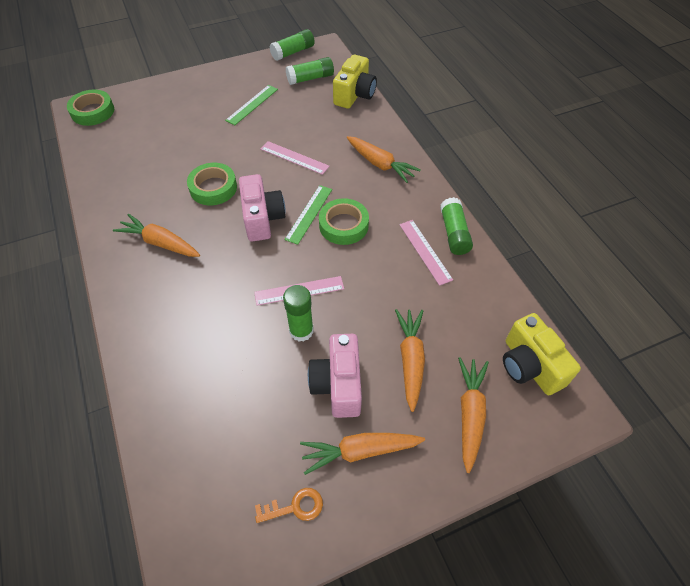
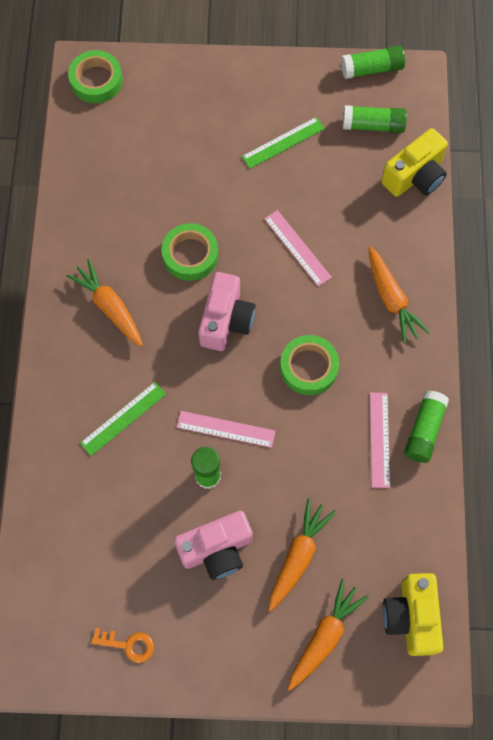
camera: 25 degrees right, 15 degrees up
green ruler [284,185,332,245] -> green ruler moved to [80,382,166,456]
orange carrot [300,433,425,475] -> none
pink camera [308,334,362,418] -> pink camera turned 135 degrees counterclockwise [174,511,253,580]

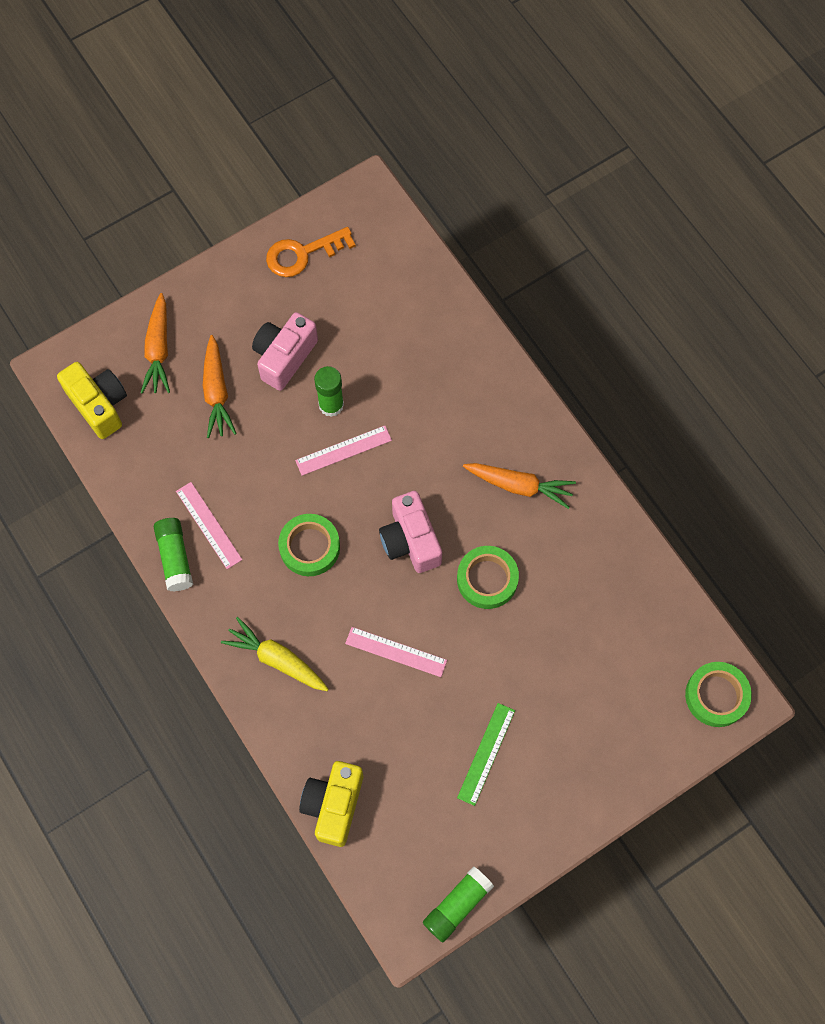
camera: 145 degrees right, 0 degrees up
green ruler [80,382,166,456] -> none
orange key [91,628,154,663] -> orange key [266,227,356,277], size x1.62
green glue stick [343,105,407,133] -> none
orange carrot [368,247,430,344] -> yellow carrot [221,617,329,691]

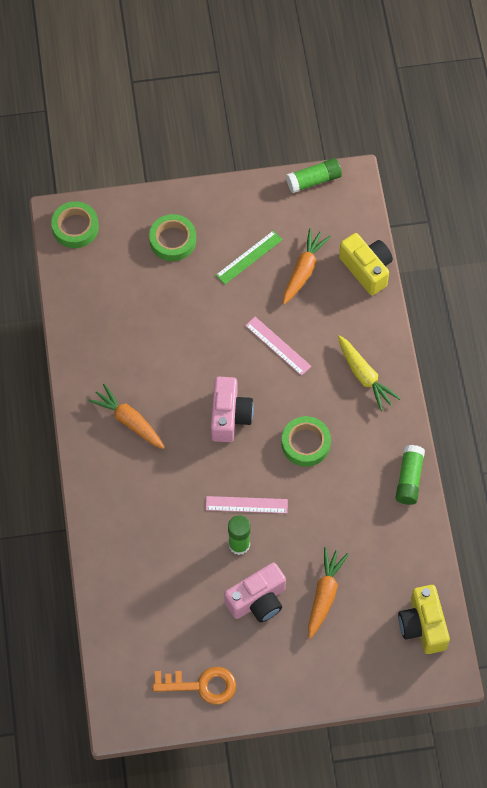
camera: 155 degrees left, 5 degrees down
orange carrot [141,293,170,394] -> orange carrot moved to [283,228,331,305]
pink ruler [176,482,242,569] -> none
yellow camera [299,761,363,847] -> yellow camera turned 75 degrees counterclockwise [339,233,393,295]
green tape [457,546,519,609] -> green tape moved to [149,214,196,261]

